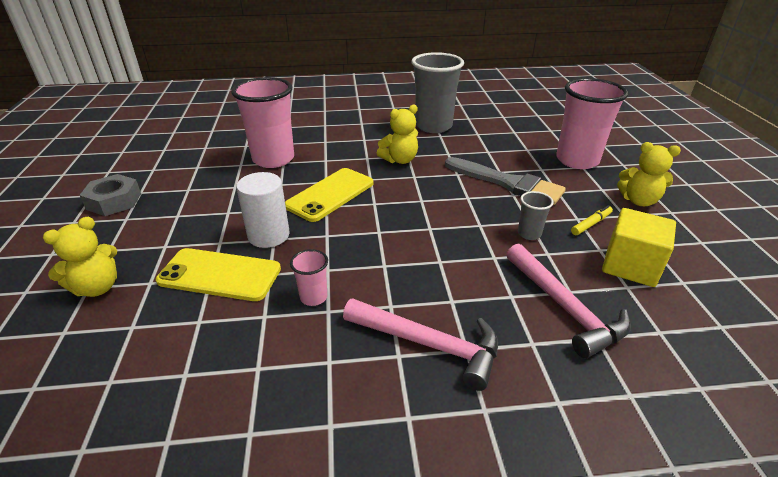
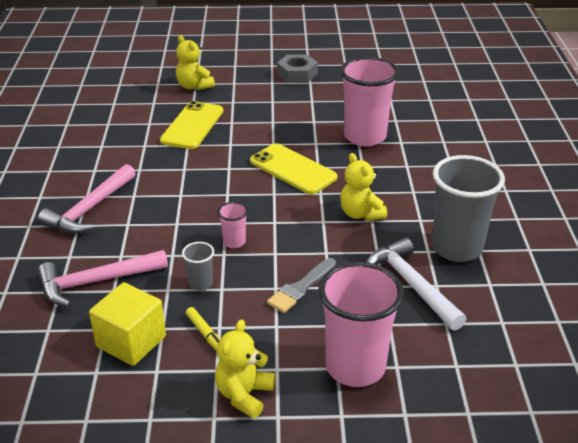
camera: 95 degrees right, 0 degrees up
white cylinder [236,172,289,248] -> none
pink cup [290,249,328,306] -> pink cup moved to [218,202,248,248]
grey brush [445,157,566,205] -> grey brush [267,258,336,313], size x0.63
none -> white hammer [366,237,467,331]

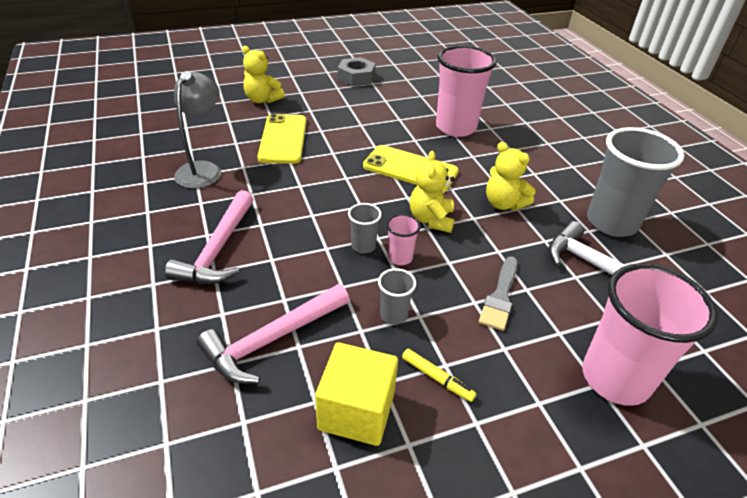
camera: 20 degrees left, 5 degrees up
yellow teddy bear [215,319,275,419] -> yellow teddy bear moved to [410,151,455,233]
none -> grey lamp [174,71,221,188]
none -> grey cup [348,203,382,254]

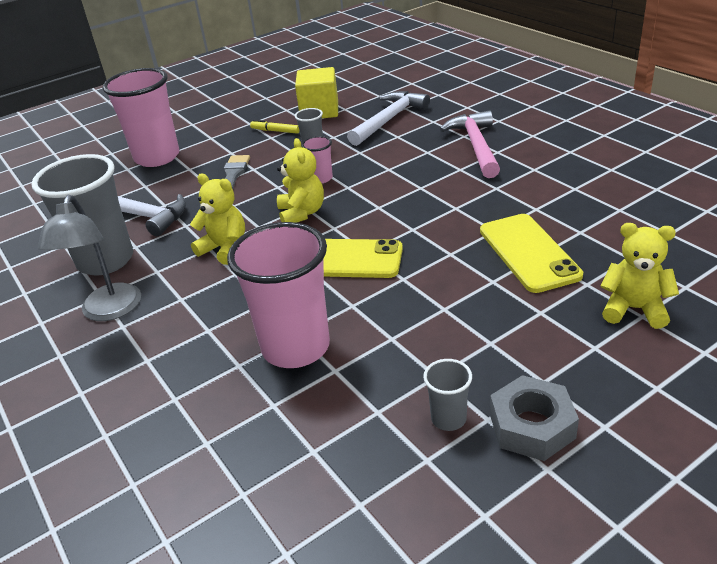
camera: 170 degrees right, 5 degrees down
grey lamp [174,71,221,188] -> grey lamp moved to [38,195,141,321]
pink hammer [196,284,349,384] -> white hammer [347,91,430,146]
grey cup [348,203,382,254] -> grey cup moved to [423,359,472,431]

